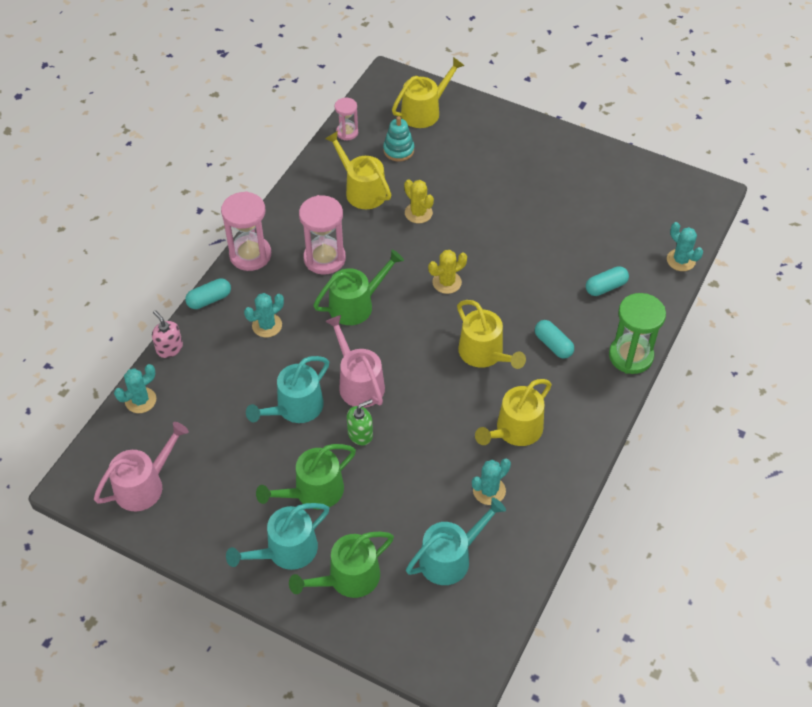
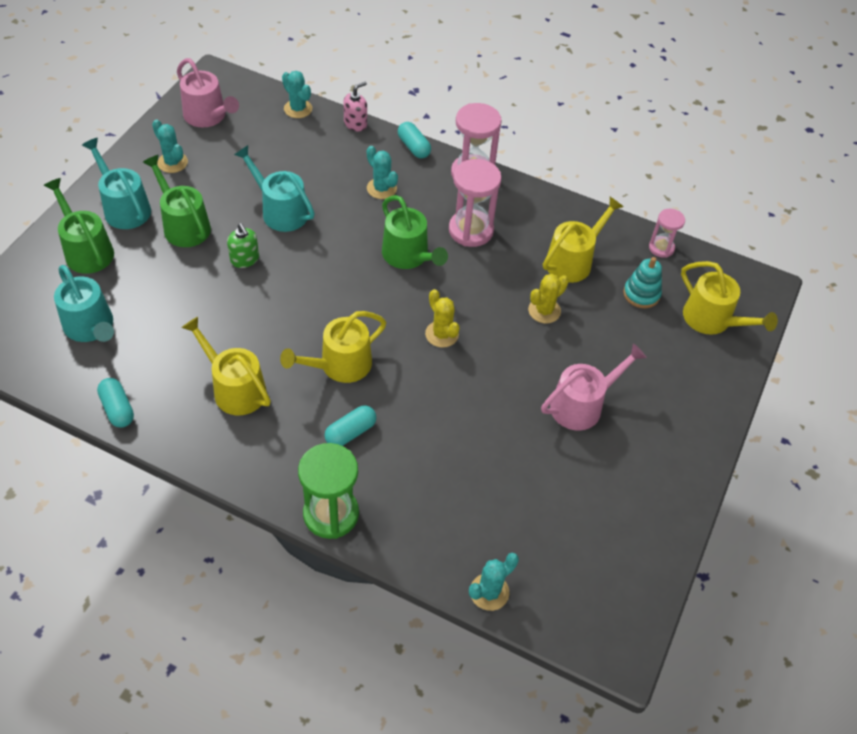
camera: 85 degrees right, 0 degrees up
pink watering can [325,315,385,408] -> pink watering can moved to [541,344,647,431]
turquoise cactus [472,458,511,505] -> turquoise cactus moved to [152,120,188,173]
turquoise capsule [586,266,629,296] -> turquoise capsule moved to [97,378,134,428]

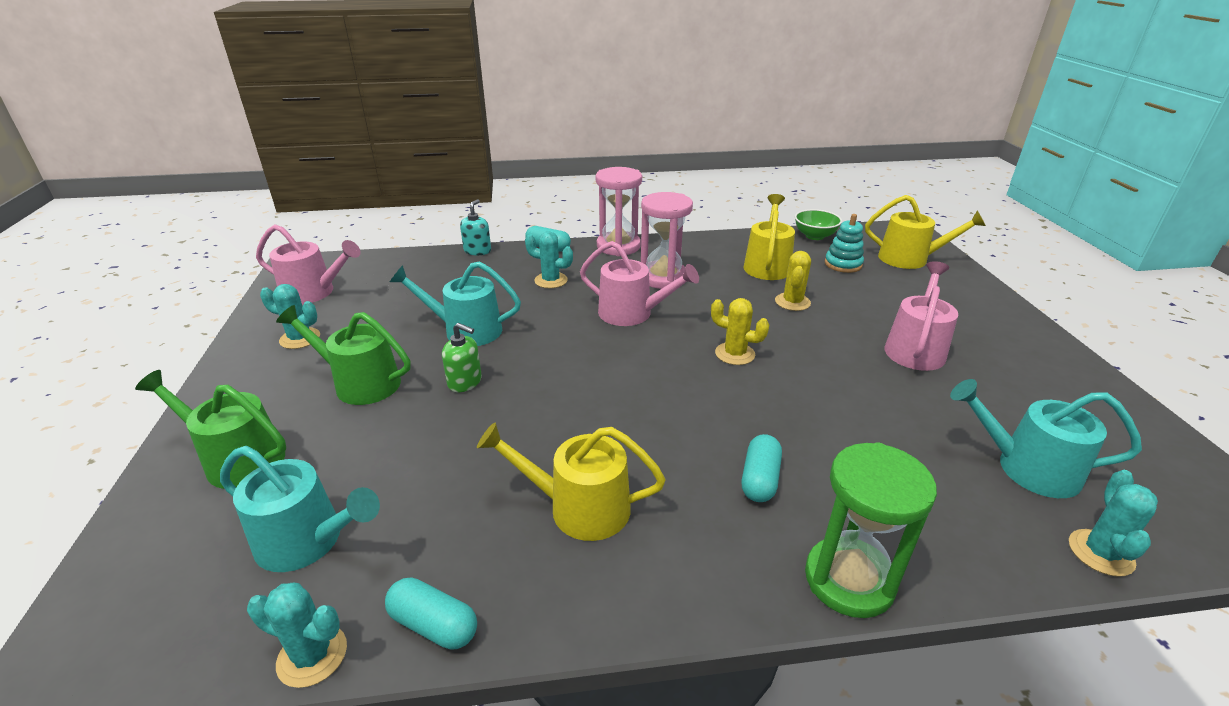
camera: 30 degrees left, 20 degrees down
turquoise watering can [82,138,151,229] -> turquoise watering can moved to [950,379,1142,498]
yellow watering can [280,311,386,383] -> none
turquoise cactus [282,71,312,118] -> turquoise cactus moved to [247,583,347,688]
pink soap dispenser [343,82,367,131] -> turquoise soap dispenser [460,199,491,255]
green watering can [382,195,448,269] -> pink watering can [580,241,699,326]
pink hourglass [649,209,685,258] -> green bowl [795,209,842,240]

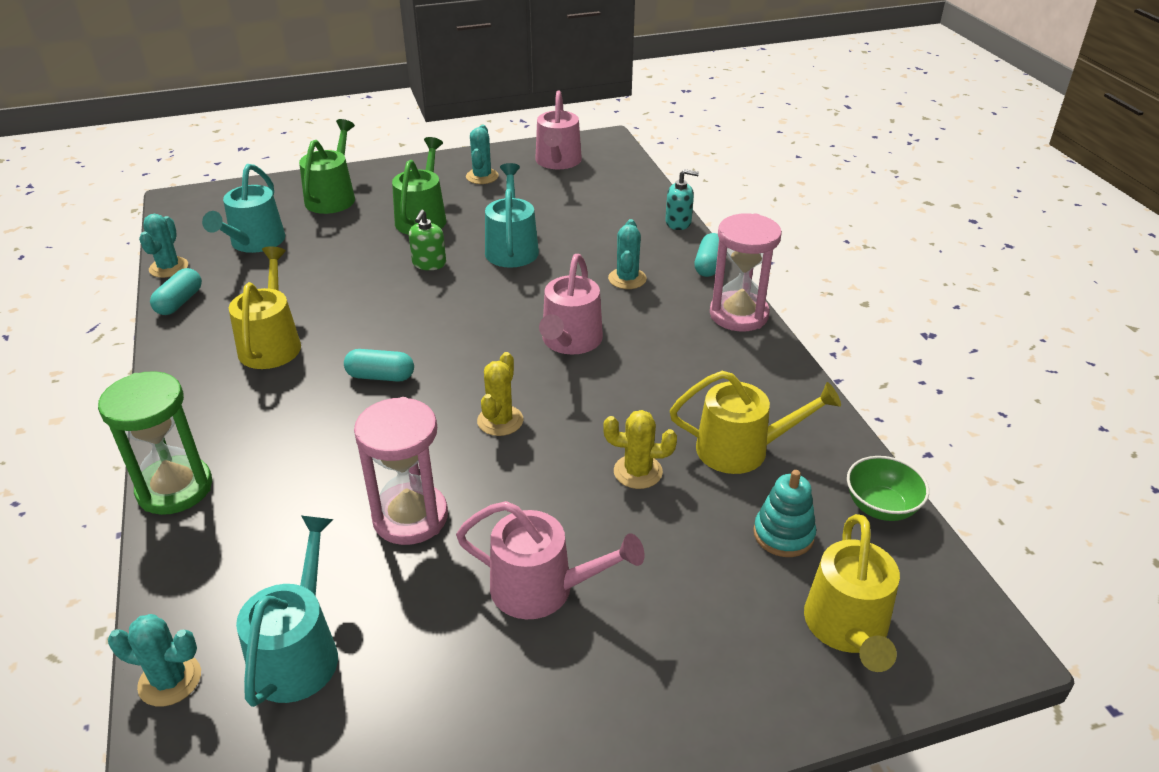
camera: 80 degrees right, 5 degrees up
pink hourglass [641,192,693,289] -> pink hourglass moved to [354,397,448,545]
turquoise capsule [742,434,782,502] -> turquoise capsule moved to [344,349,414,382]

